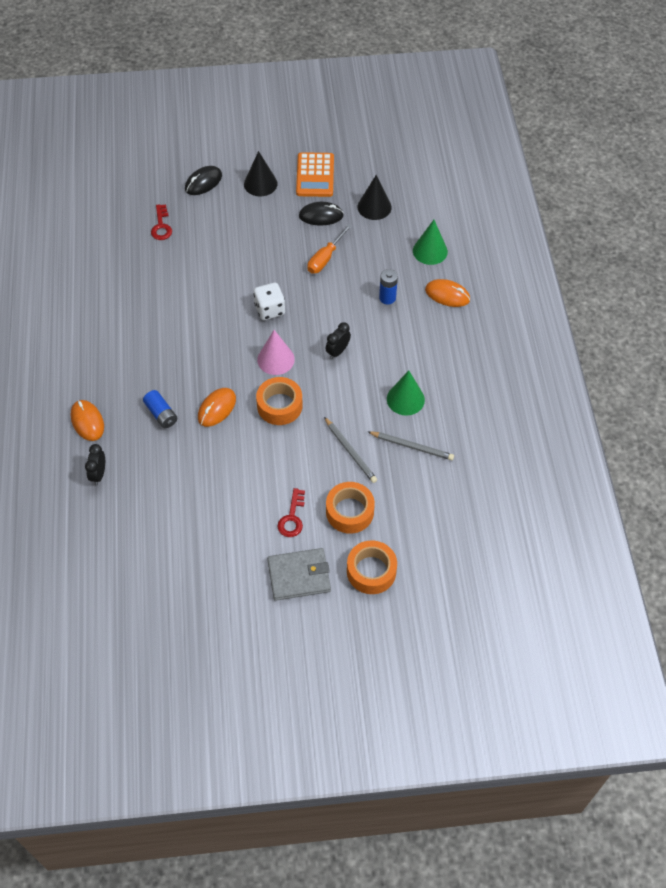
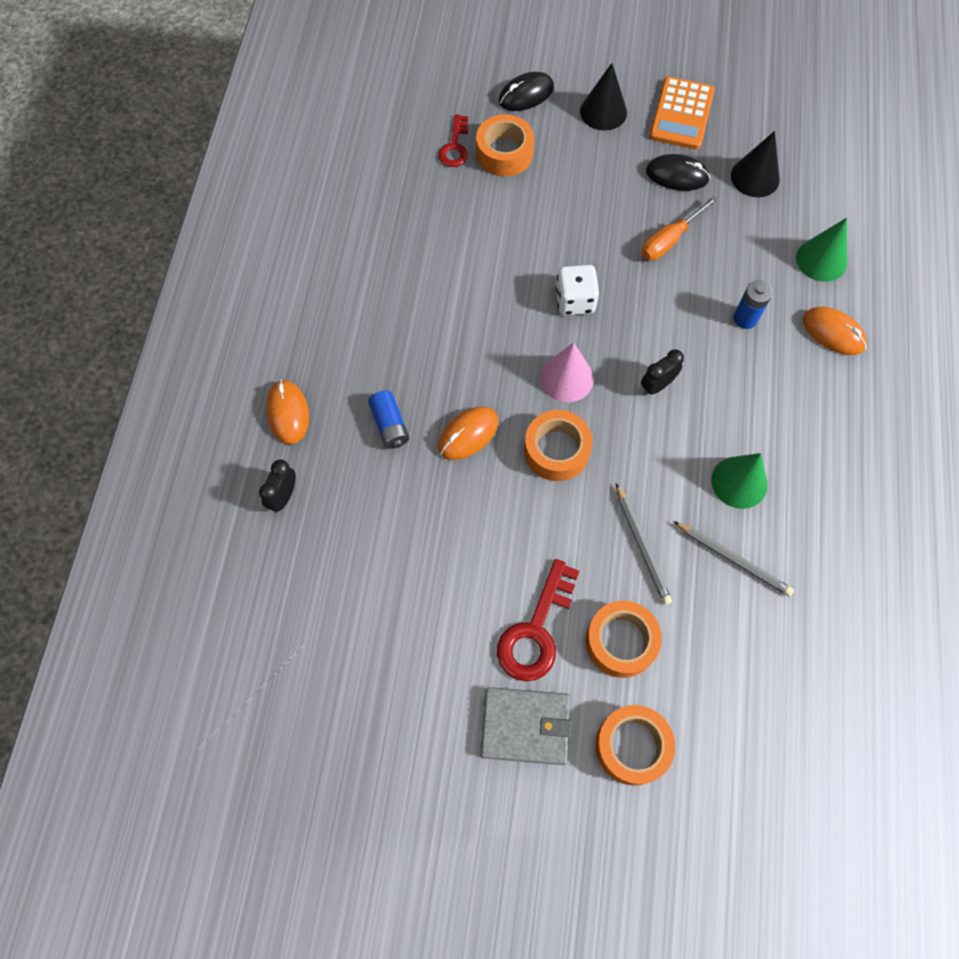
camera: 15 degrees right, 10 degrees up
red key [277,488,305,537] -> red key [497,559,579,681], size x1.60
none -> orange tape [476,114,534,177]

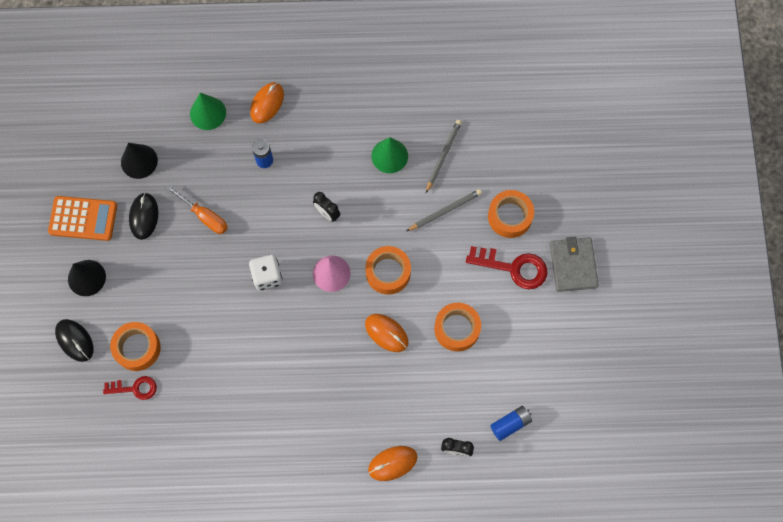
camera: 100 degrees left, 5 degrees up
blue battery [368,390,409,449] -> blue battery moved to [490,406,532,441]
orange tape [595,705,675,786] -> orange tape moved to [434,303,481,352]

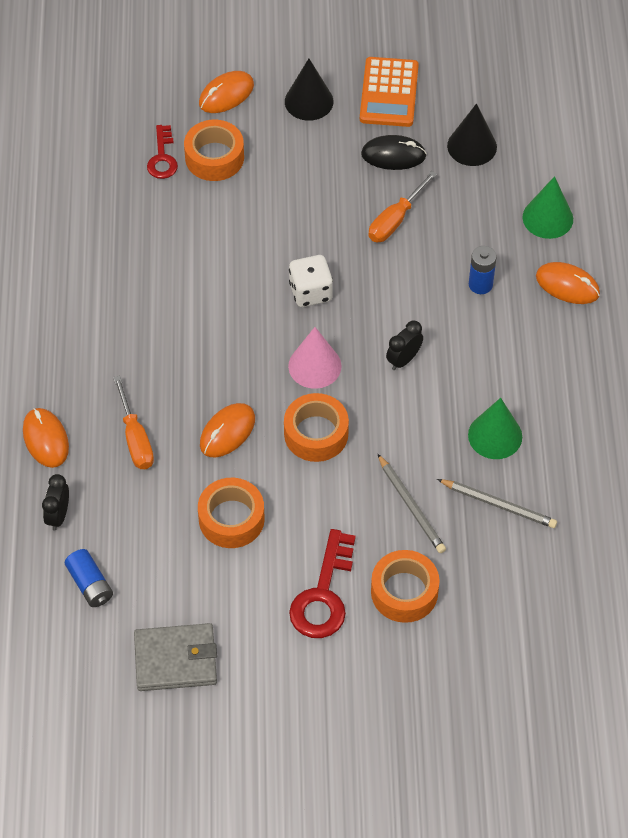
camera: 90 degrees right, 15 degrees down
black mouse [55,319,94,362] -> orange mouse [199,71,254,113]
grey wallet [550,237,599,292] -> grey wallet moved to [134,623,217,691]
none -> orange screwdriver [113,375,154,469]

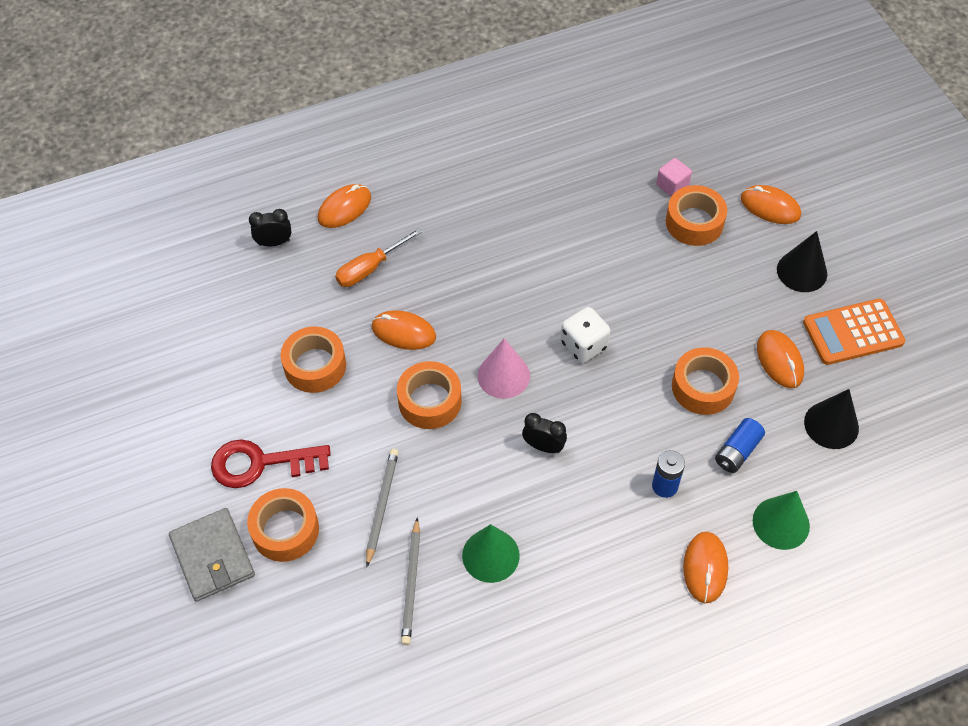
camera: 70 degrees right, 0 degrees up
blue battery [65,549,113,607] -> blue battery moved to [715,418,765,473]
grey wallet [134,623,217,691] -> grey wallet moved to [169,508,255,602]
red key [147,125,178,179] -> pink cube [656,158,692,196]
black mouse [361,135,427,170] -> orange mouse [757,330,804,388]
orange screwdriver [369,171,437,242] -> orange tape [672,347,739,415]
grey pencil [378,454,446,553] -> grey pencil turned 150 degrees clockwise [366,449,399,567]

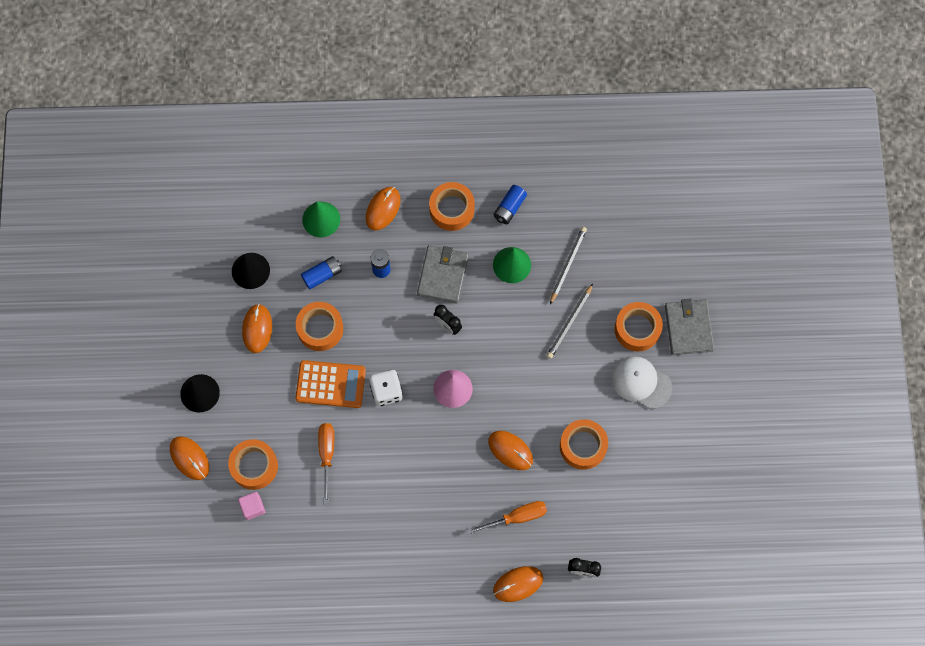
camera: 160 degrees left, 15 degrees up
red key [211,439,331,488] -> white cap [612,356,672,409]
orange tape [397,361,462,429] -> orange tape moved to [429,182,475,231]
orange calculator [803,299,905,365] -> orange calculator moved to [295,360,366,408]
none -> orange screwdriver [318,423,334,504]
none -> grey wallet [417,245,469,304]
none -> blue battery [493,185,527,224]

